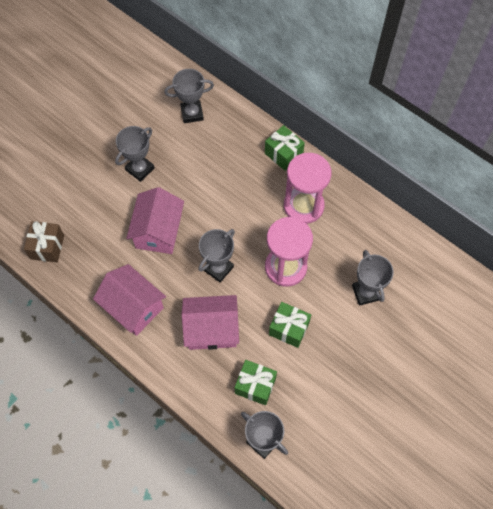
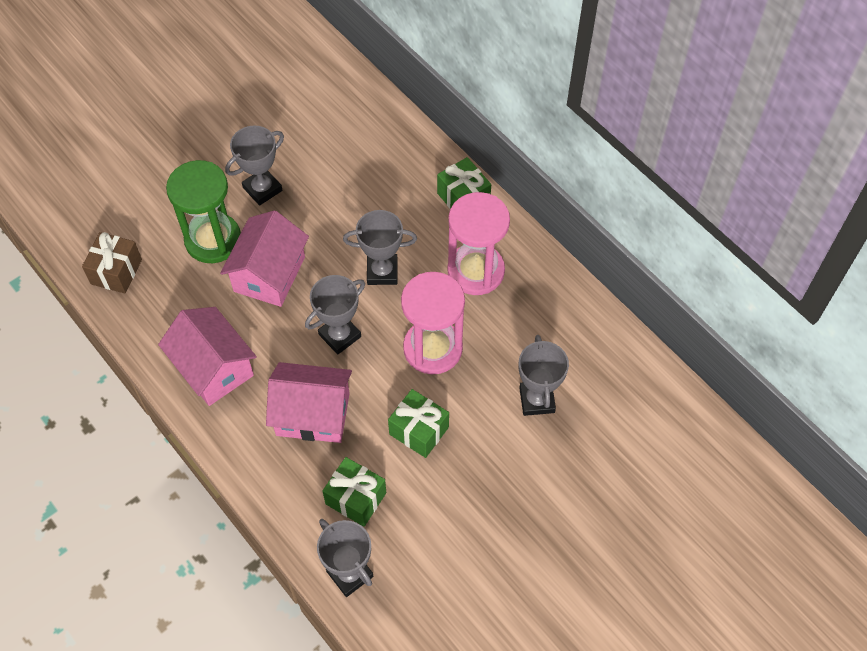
camera: 10 degrees right, 5 degrees down
grey trophy [164,69,214,123] -> grey trophy moved to [343,210,417,285]
none -> green hourglass [166,160,241,263]

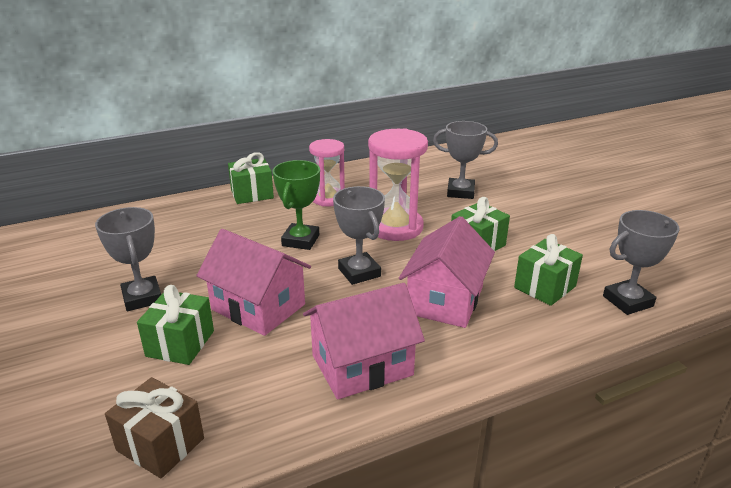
camera: 75 degrees left, 30 degrees down
green hourglass [166,160,241,263] -> green gift [137,285,214,365]
grey trophy [343,210,417,285] -> green trophy [273,160,320,250]
pink hourglass [447,192,510,295] -> pink hourglass [309,139,345,207], size x0.66

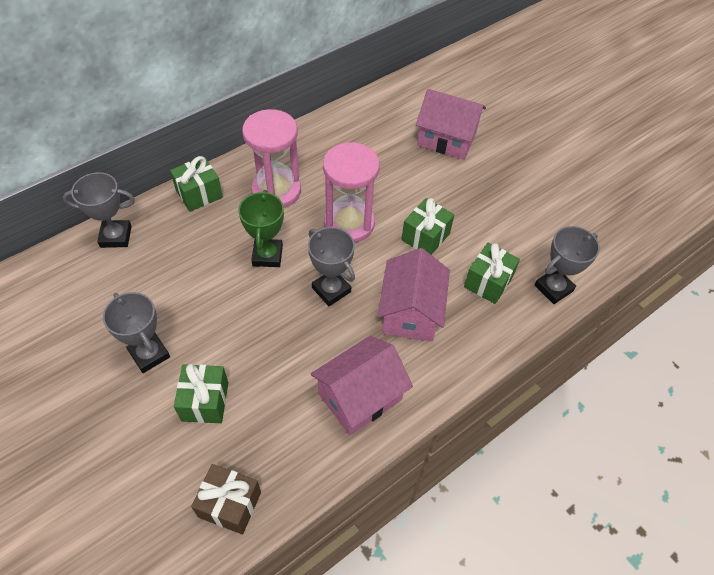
camera: 15 degrees left, 25 degrees up
pink house [196,229,311,336] -> pink house moved to [416,89,486,160]
pink hourglass [309,139,345,207] -> pink hourglass [242,109,301,208], size x1.51
grey trophy [433,121,498,199] -> grey trophy moved to [63,172,135,248]

